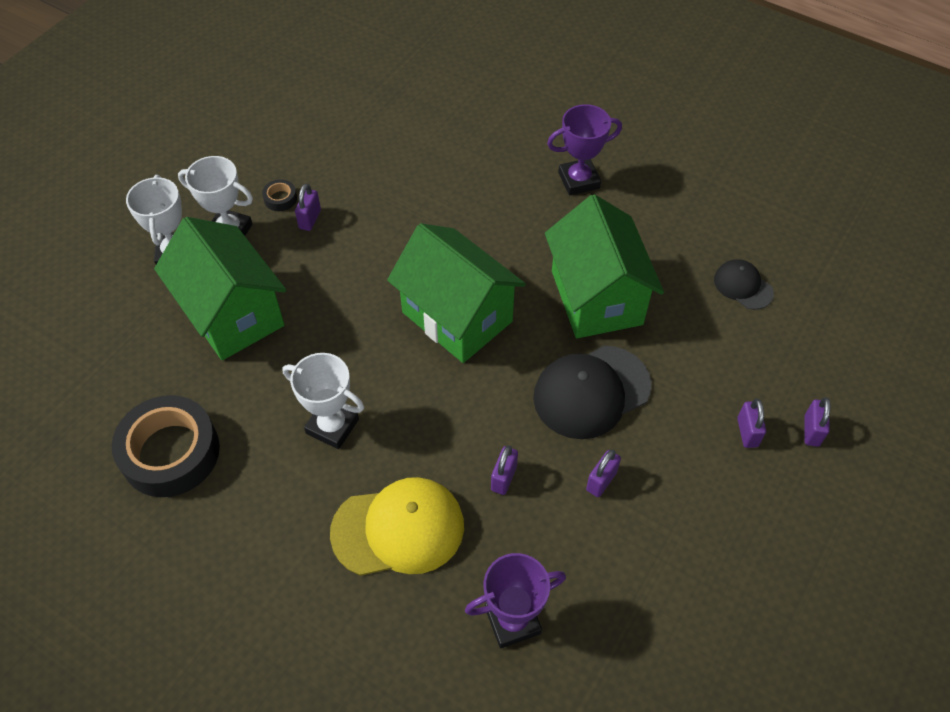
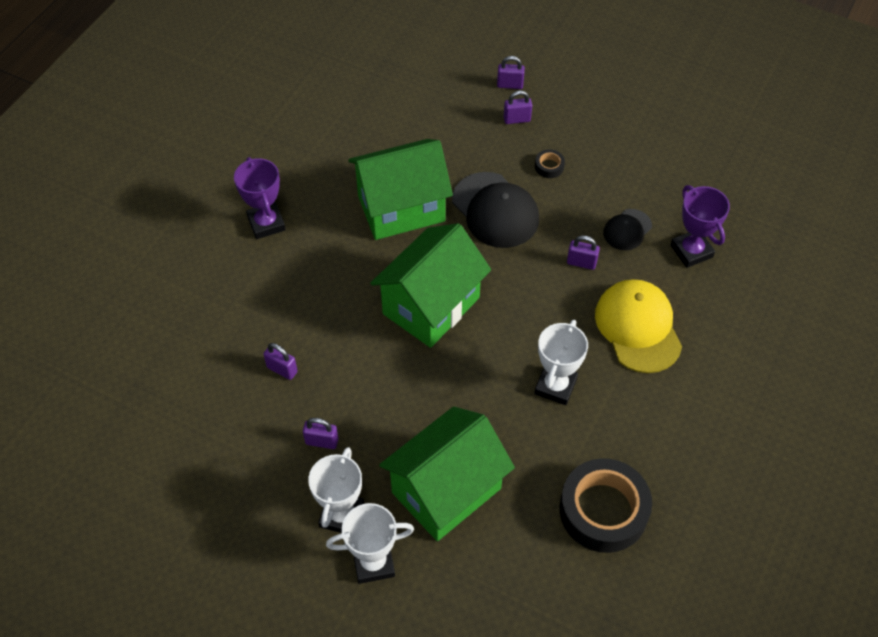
camera: 95 degrees left, 0 degrees up
black tape [262,179,297,211] -> black tape moved to [535,149,565,178]
purple padlock [586,450,621,497] -> purple padlock moved to [263,343,298,380]
black cap [714,259,774,310] -> black cap moved to [603,209,652,250]

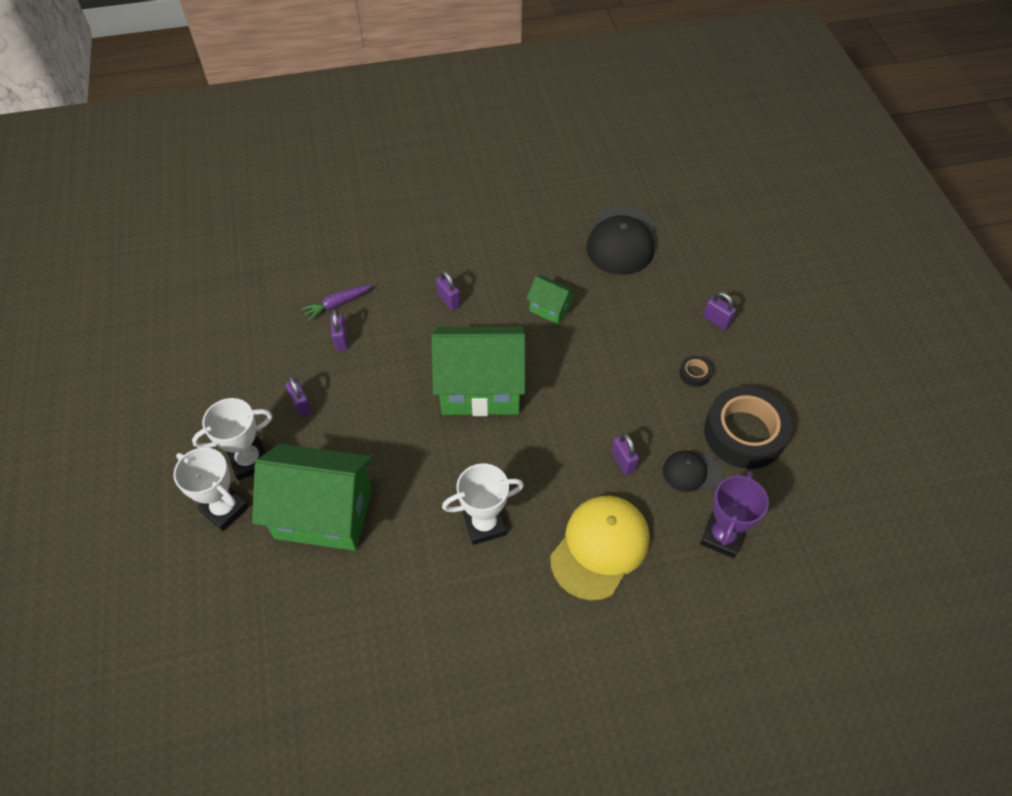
camera: 50 degrees right, 0 degrees up
purple trophy [234,157,286,239] -> none
green house [348,139,453,240] -> green house [526,276,576,325], size x0.46
black cap [452,172,539,248] -> black cap moved to [586,206,656,275]
purple padlock [497,56,525,89] -> purple padlock moved to [436,270,460,310]
black tape [560,458,652,553] -> black tape moved to [704,386,792,469]
none -> purple carrot [301,284,373,321]

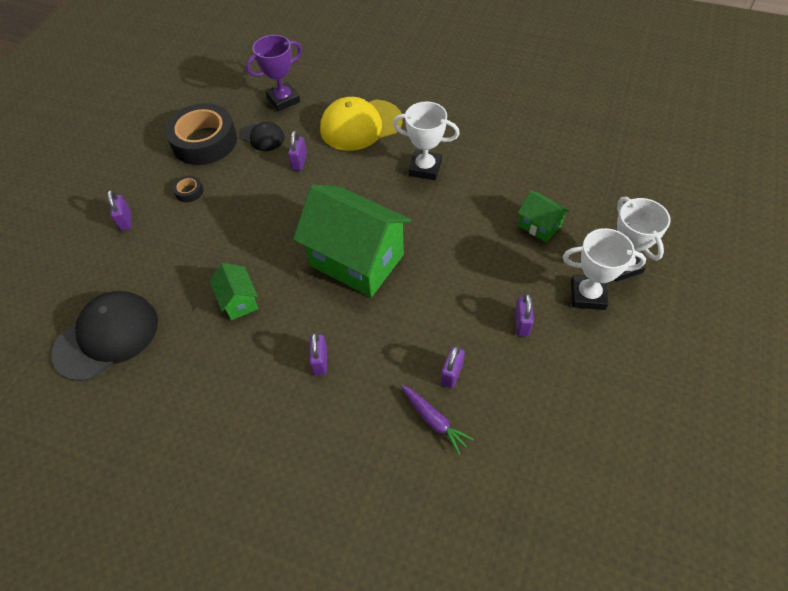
camera: 145 degrees left, 0 degrees up
green house [252,444,372,551] -> green house [518,191,570,242], size x0.46
purple carrot [301,284,373,321] -> purple carrot turned 45 degrees clockwise [401,385,474,455]

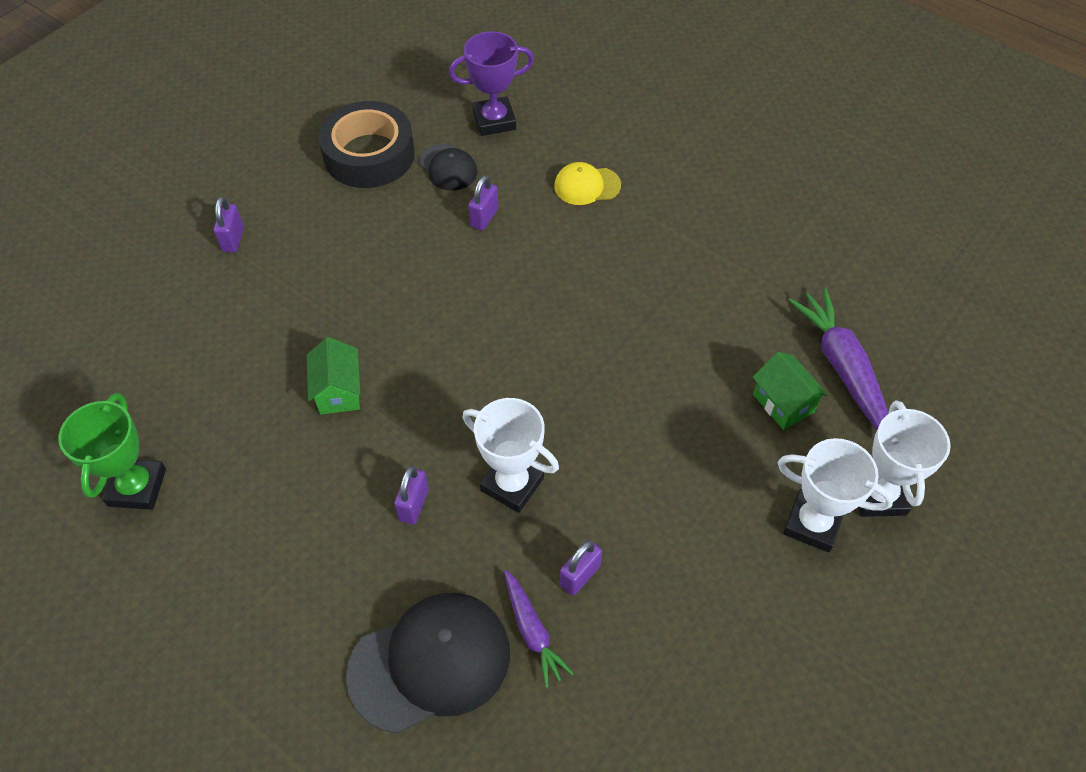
camera: 15 degrees right, 0 degrees up
black cap [51,291,158,381] -> black cap moved to [346,593,510,733]
black tape [173,175,203,202] -> none
green house [293,184,411,297] -> none
yellow cap [320,97,403,151] -> yellow cap [554,162,621,205], size x0.55
white trophy [393,101,460,180] -> white trophy moved to [463,398,559,513]
purple padlock [515,294,534,336] -> none
none -> green trophy [59,393,166,510]
none -> purple carrot [788,288,889,430]

